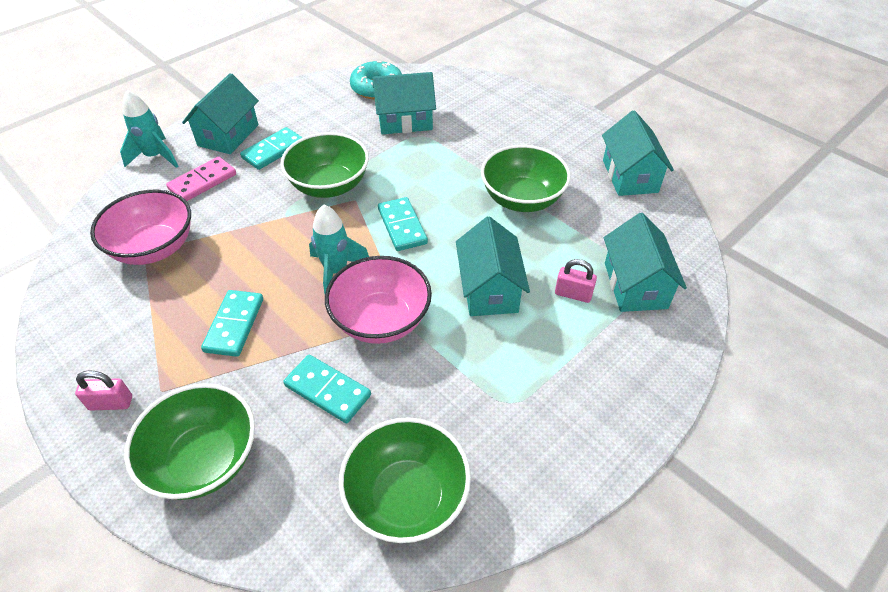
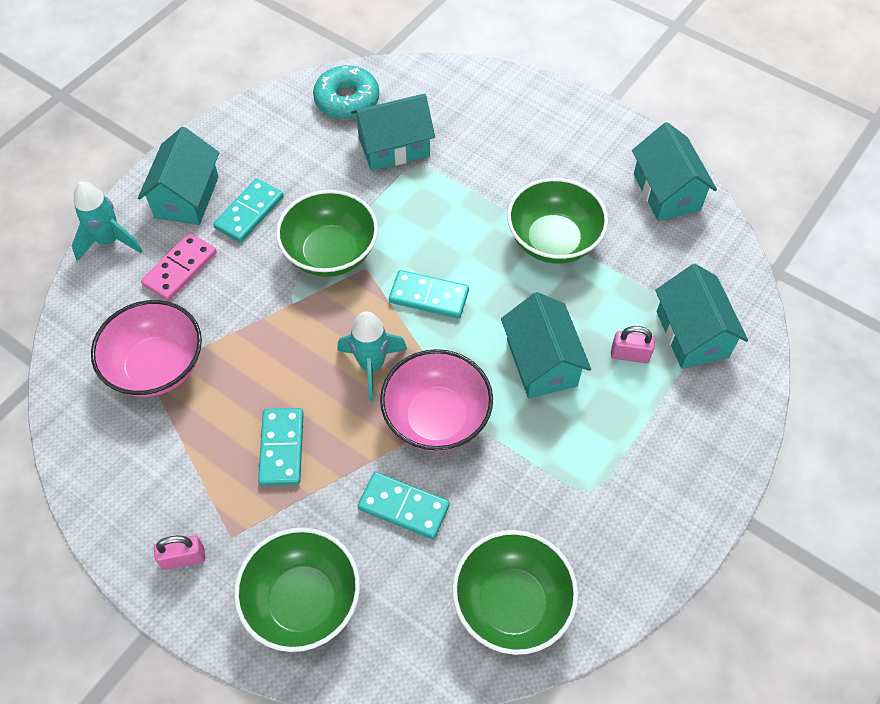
camera: 10 degrees left, 10 degrees up
turquoise domino [378,197,428,251] -> turquoise domino turned 45 degrees counterclockwise [389,270,469,319]

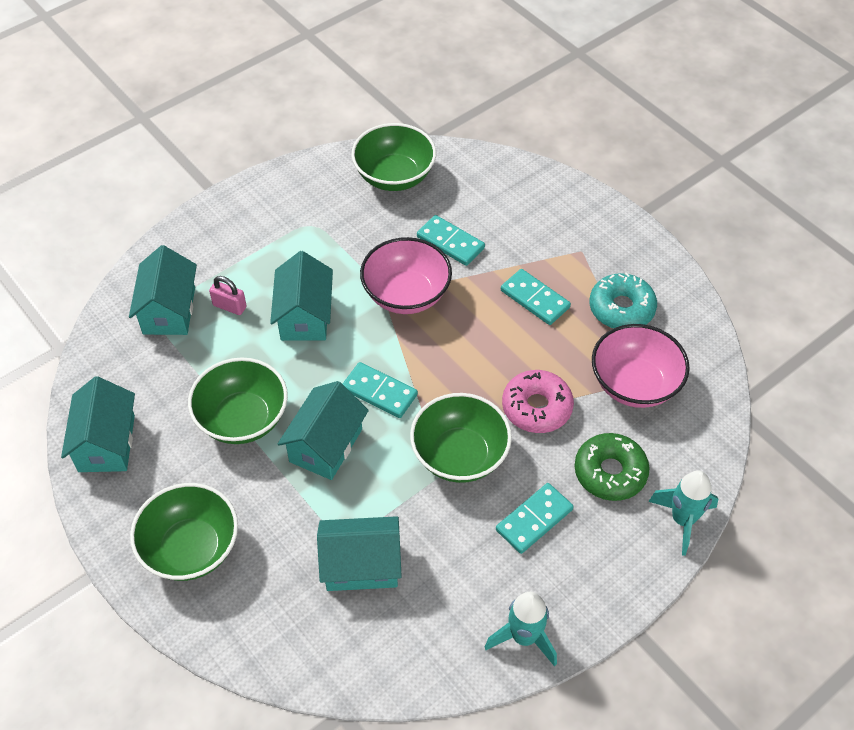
camera: 165 degrees left, 5 degrees down
turquoise house [138,127,219,225] -> turquoise house moved to [278,381,369,480]
pink domino [141,233,217,301] -> green donut [575,433,650,501]
pink padlock [154,535,205,570] -> none
green bowl [234,528,360,652] -> green bowl moved to [130,483,238,581]
turquoise domino [258,408,304,486] -> turquoise domino turned 60 degrees counterclockwise [501,269,571,325]
turquoise donut [313,65,379,119] -> turquoise donut moved to [589,272,657,329]
turquoise rocket [337,311,407,401] -> turquoise rocket moved to [485,592,557,667]
none -> pink donut [502,370,574,433]

